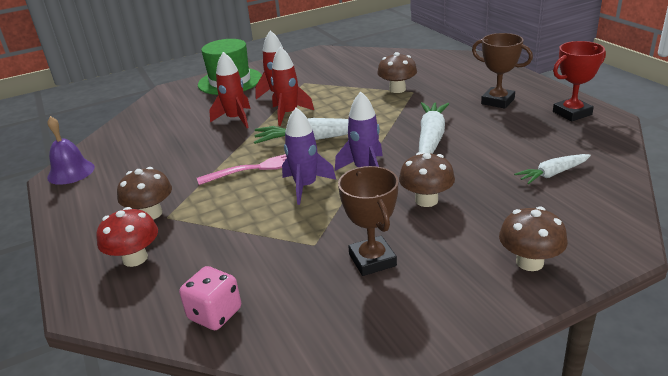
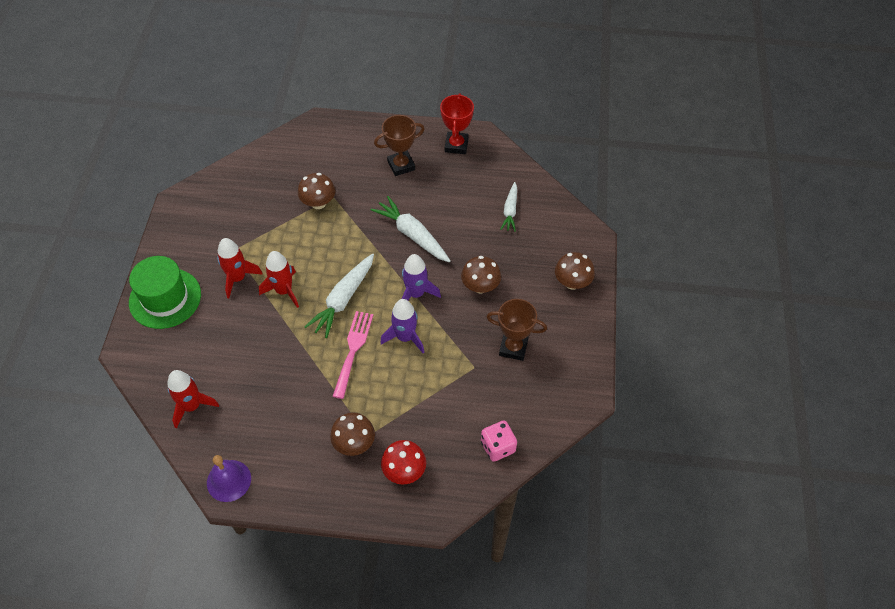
camera: 60 degrees left, 25 degrees up
red rocket [209,52,250,128] -> red rocket moved to [167,370,219,429]

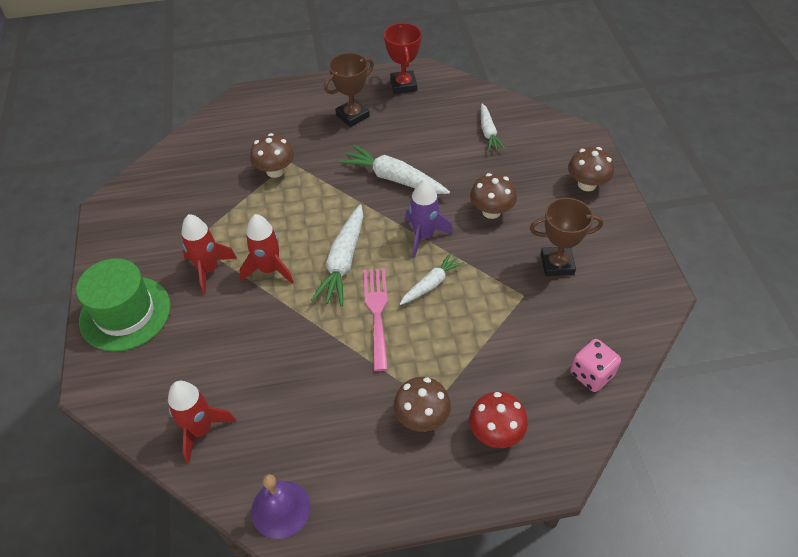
camera: 15 degrees left, 5 degrees down
purple rocket [380,299,424,353] -> white carrot [400,253,465,305]

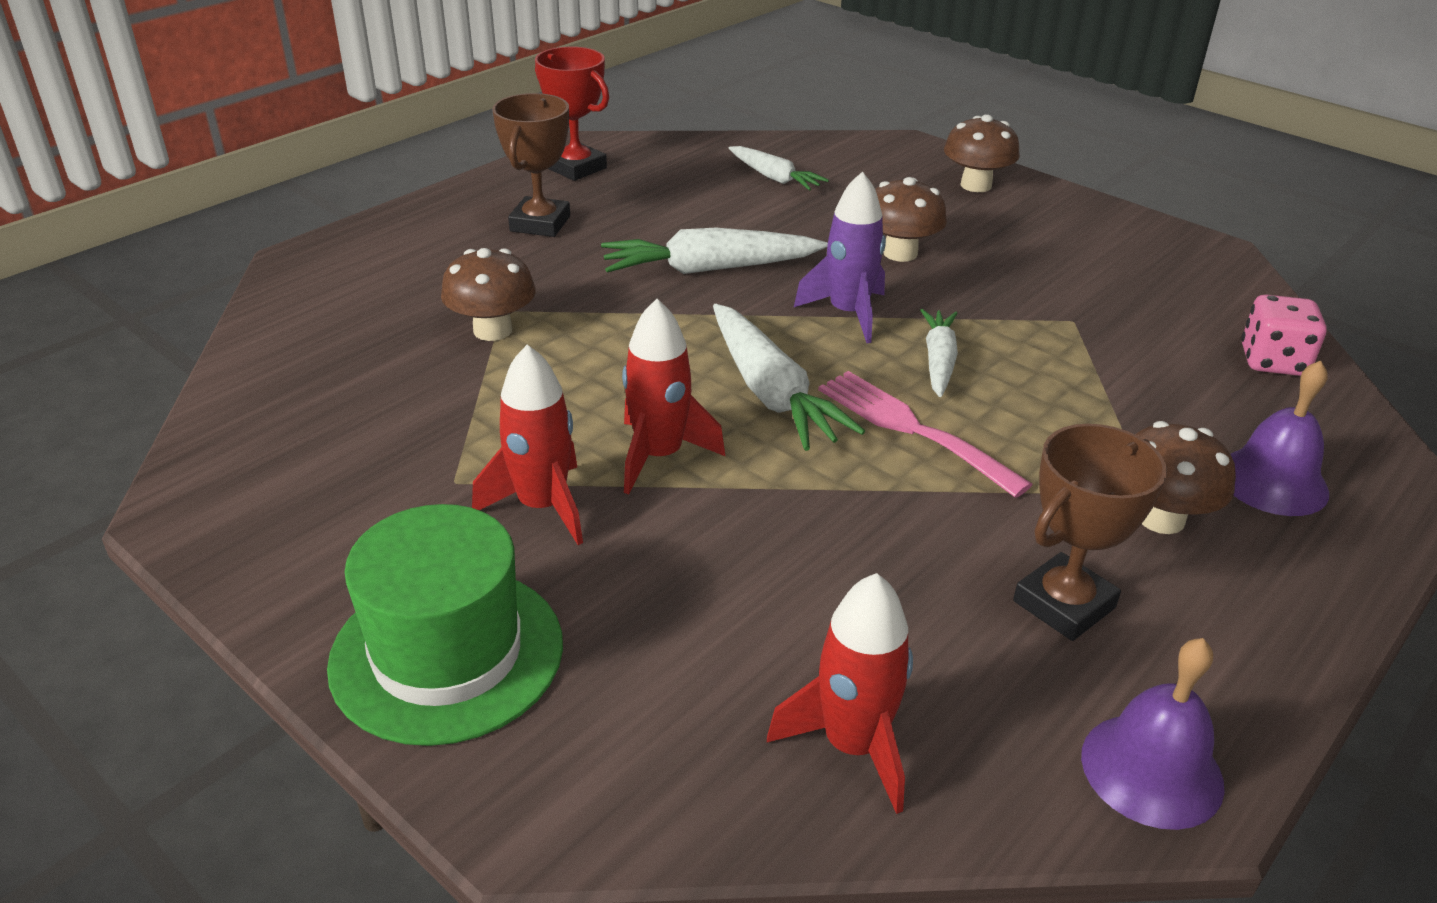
camera: 40 degrees left, 15 degrees down
red mushroom [469,392,528,448] -> purple bell [1230,360,1329,516]
brown trophy [530,198,603,276] -> brown trophy moved to [1013,424,1167,641]

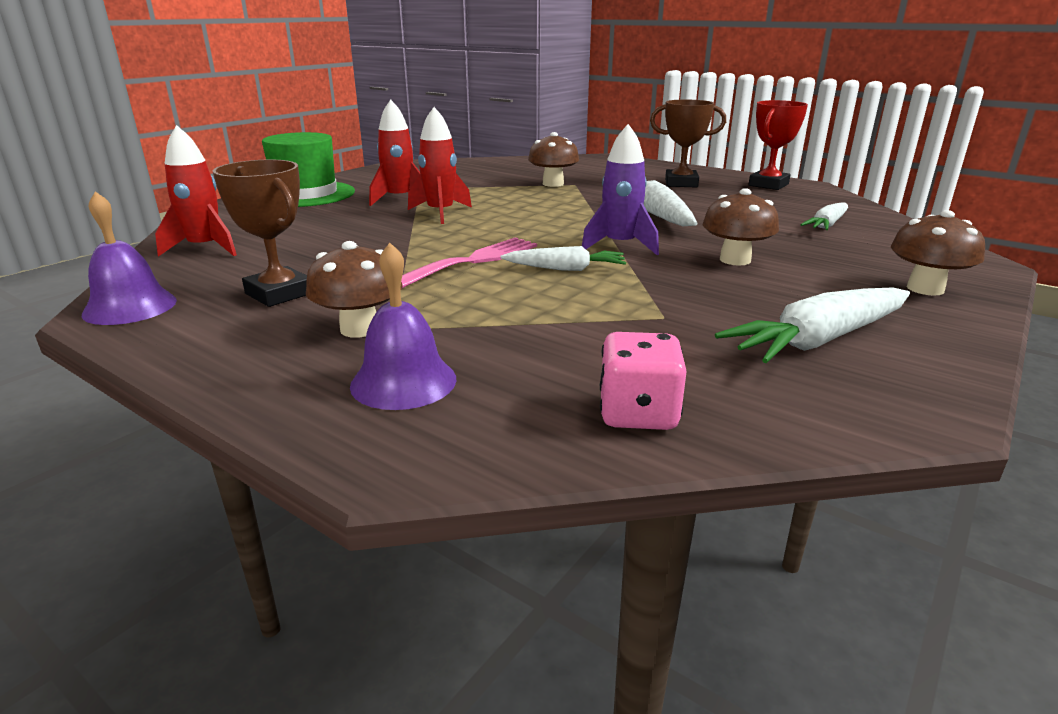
camera: 85 degrees right, 10 degrees down
white carrot [713,304,865,451] -> white carrot moved to [715,287,910,363]

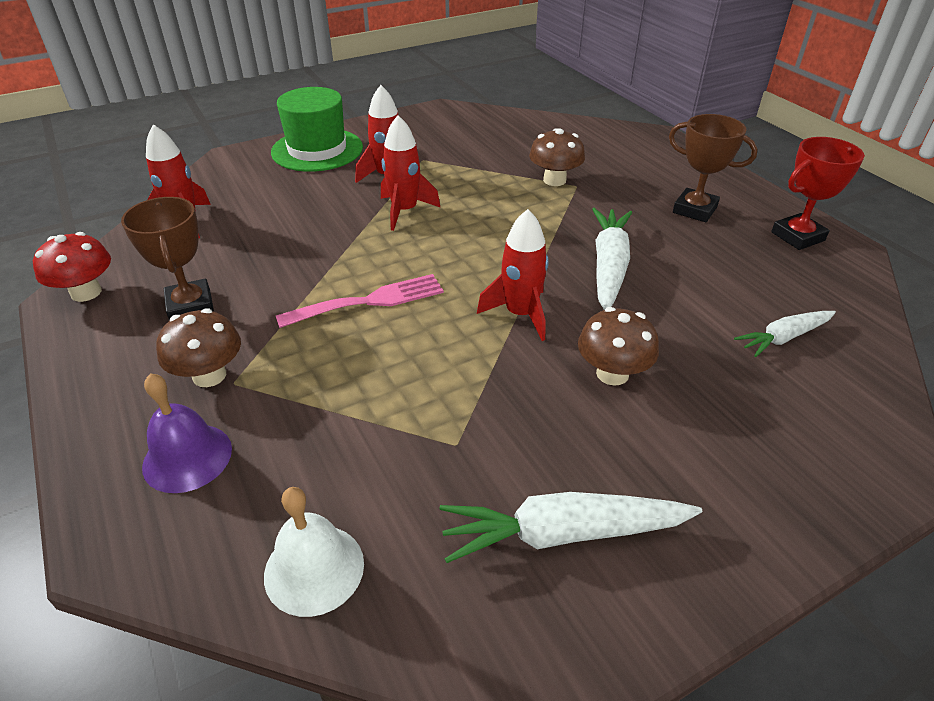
camera: 25 degrees right, 15 degrees up
purple bell [82,191,177,325] -> red mushroom [33,232,111,302]
white carrot [500,246,626,271] -> none
purple rocket [582,124,659,255] -> red rocket [477,209,549,341]
pink dice [600,332,687,430] -> white bell [264,487,364,617]
brown mushroom [891,210,985,296] -> none

